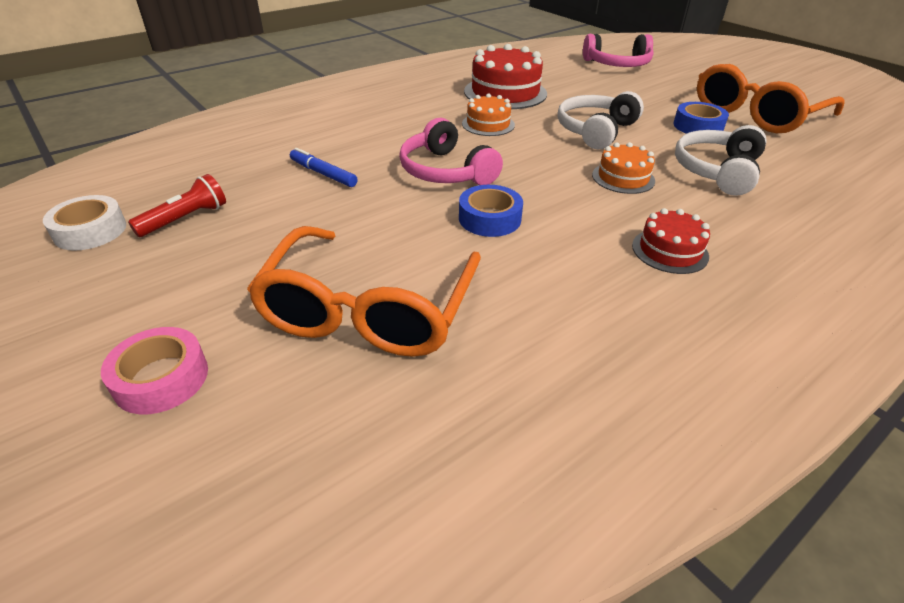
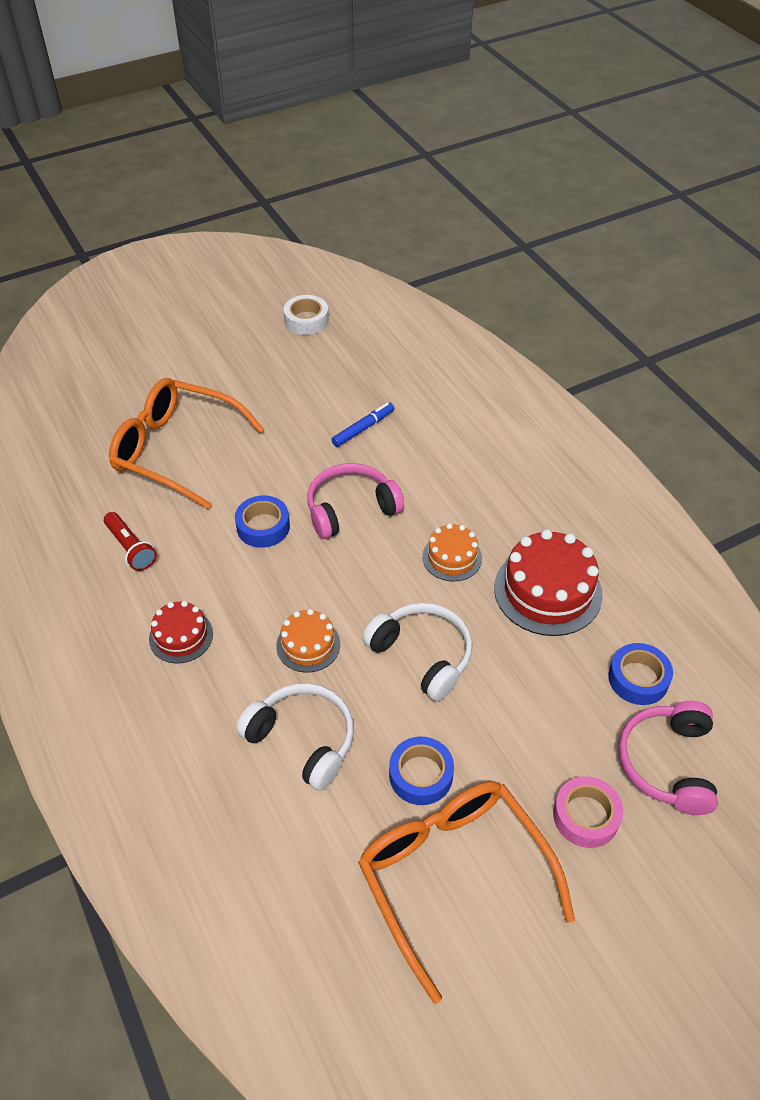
camera: 100 degrees right, 10 degrees up
pink tape [101,327,208,414] -> pink tape moved to [553,776,623,848]
red flashlight [128,174,226,237] -> red flashlight moved to [104,512,157,571]
none -> blue tape [608,643,673,705]

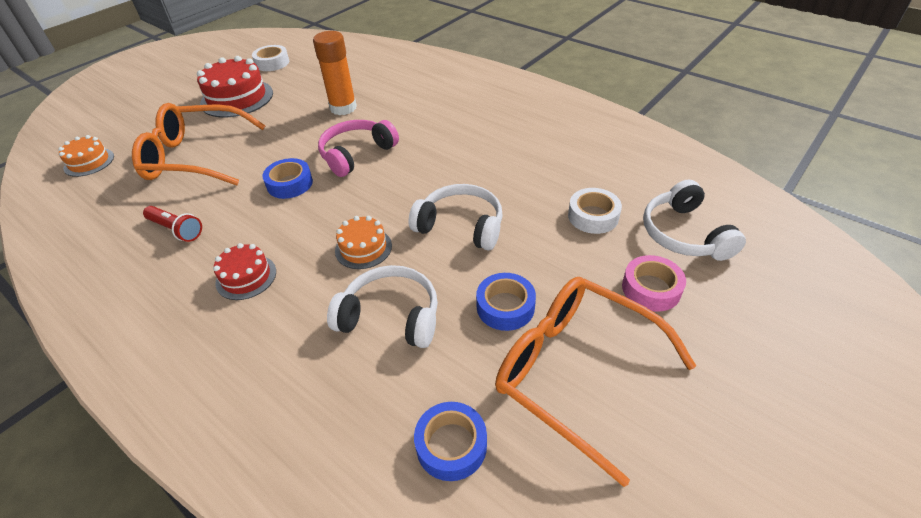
camera: 20 degrees left, 5 degrees down
blue marker [331,402,395,447] -> orange glue stick [313,31,357,115]
orange cake [422,523,482,582] -> orange cake moved to [58,135,114,177]
red cake [494,529,603,636] -> red cake moved to [197,56,273,118]
blue tape [608,643,673,705] -> blue tape moved to [414,402,487,481]
pink headphones [618,701,718,815] -> white headphones [643,180,746,261]
none -> white tape [568,188,622,234]

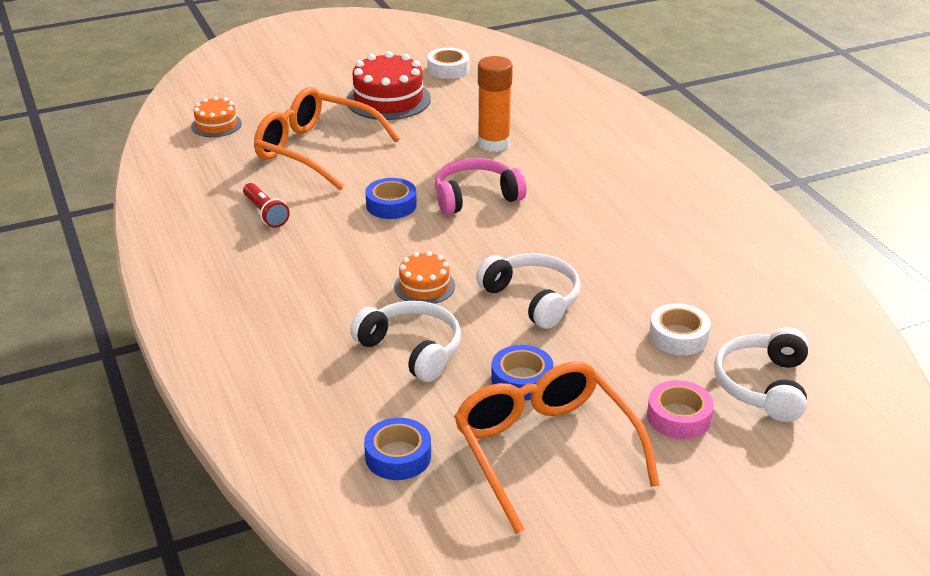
camera: 25 degrees right, 10 degrees down
red cake [213,243,276,300] -> none

